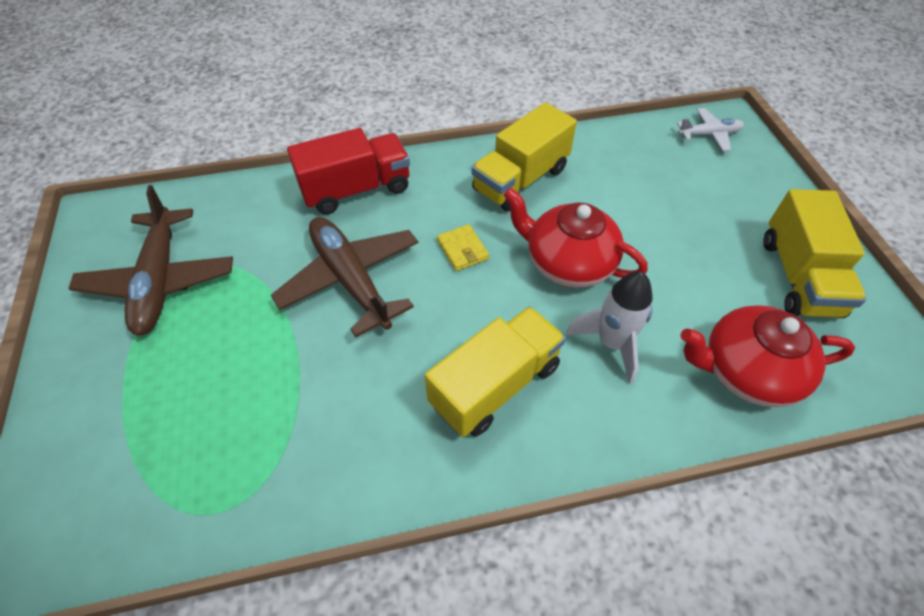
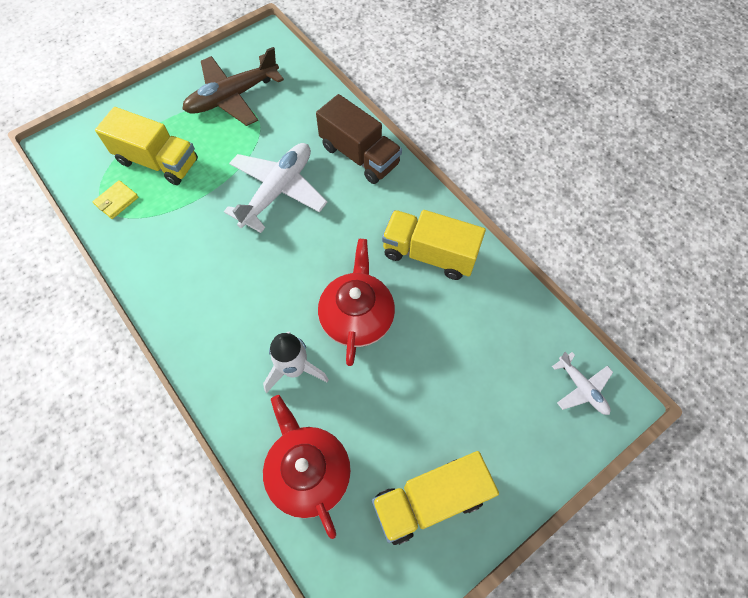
camera: 65 degrees right, 10 degrees up
brown plane [271,217,418,337] -> white plane [224,143,328,233]
red truck [287,128,410,214] -> brown truck [316,94,402,184]
yellow truck [425,306,566,437] -> yellow truck moved to [95,107,198,185]
yellow wallet [437,224,489,271] -> yellow wallet moved to [93,180,139,219]

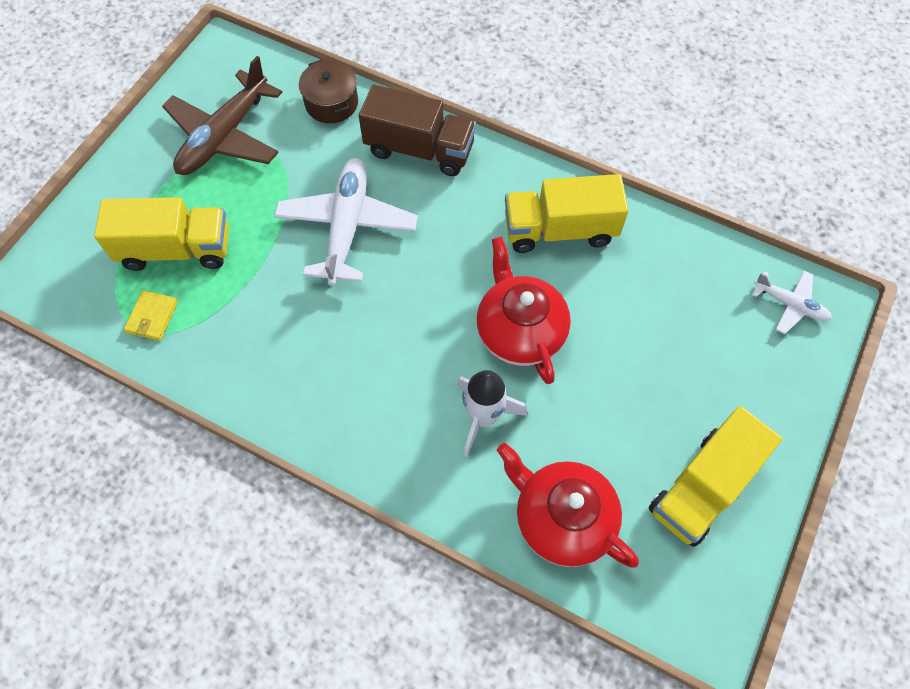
camera: 25 degrees left, 0 degrees up
none -> brown pot [299,59,358,123]

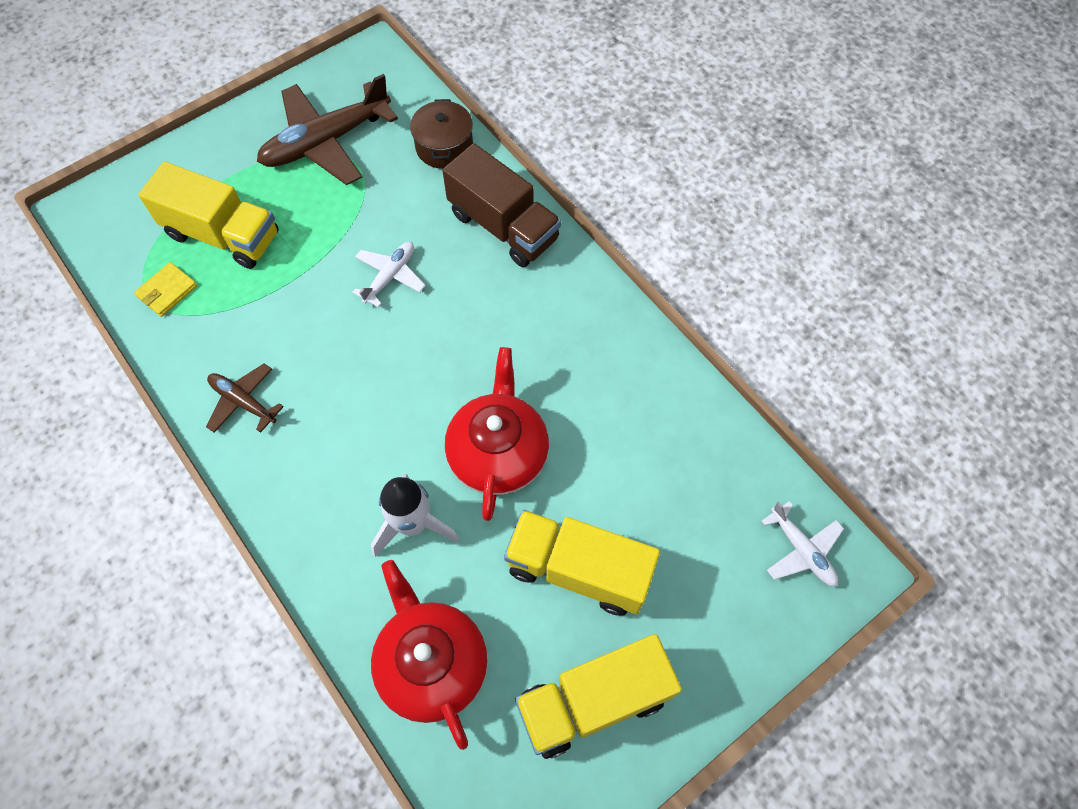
camera: 25 degrees right, 0 degrees up
white plane [274,158,418,286] -> white plane [352,242,426,308], size x0.52
yellow truck [505,174,629,253] -> yellow truck moved to [504,510,660,616]
none -> brown plane [206,363,284,433]

